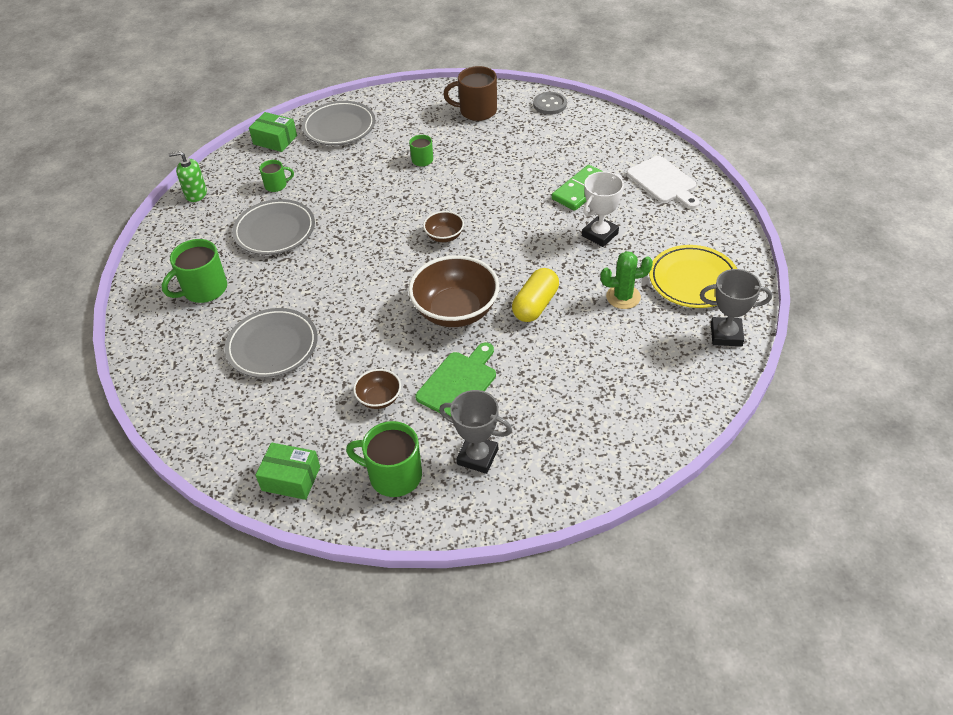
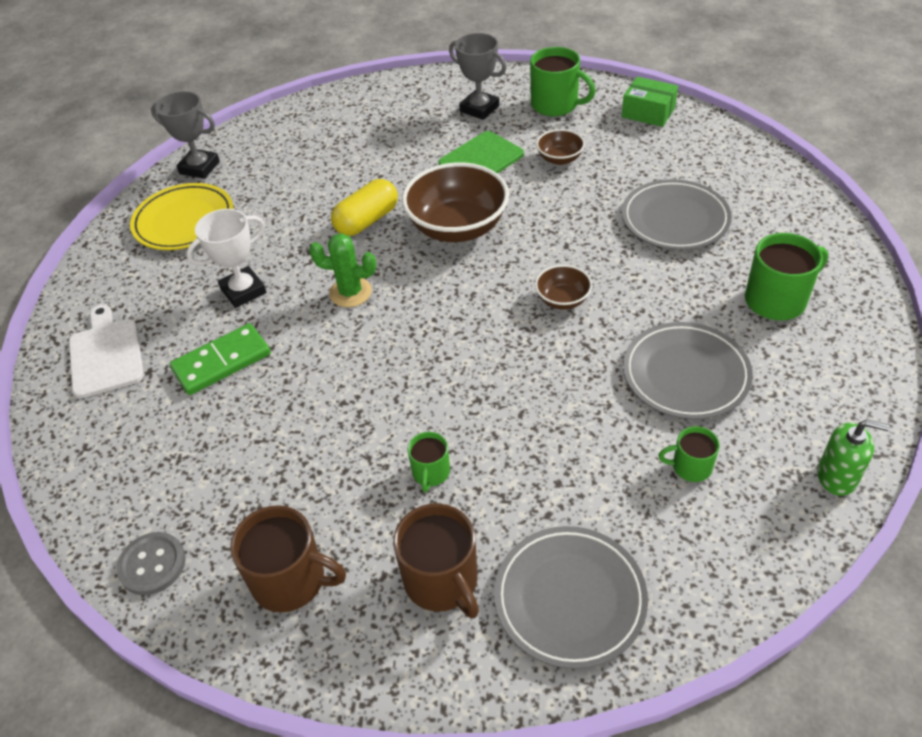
camera: 165 degrees left, 0 degrees up
green box [249,112,297,152] -> none
brown bowl [423,211,464,242] -> brown bowl moved to [535,265,592,310]
green cactus [601,251,653,309] -> green cactus moved to [309,233,376,307]
none -> brown mug [393,503,479,618]

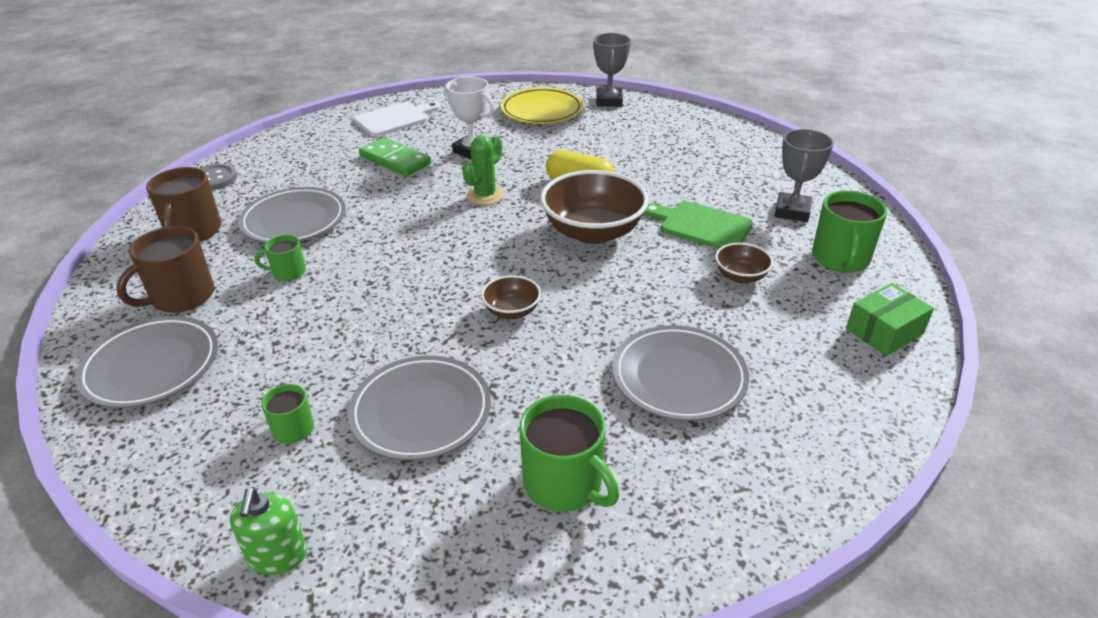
camera: 70 degrees right, 10 degrees down
green cactus [309,233,376,307] -> green cactus turned 45 degrees clockwise [462,135,504,205]
green box [622,77,678,127] -> green box turned 45 degrees clockwise [846,283,934,356]
none -> grey plate [238,187,346,243]

